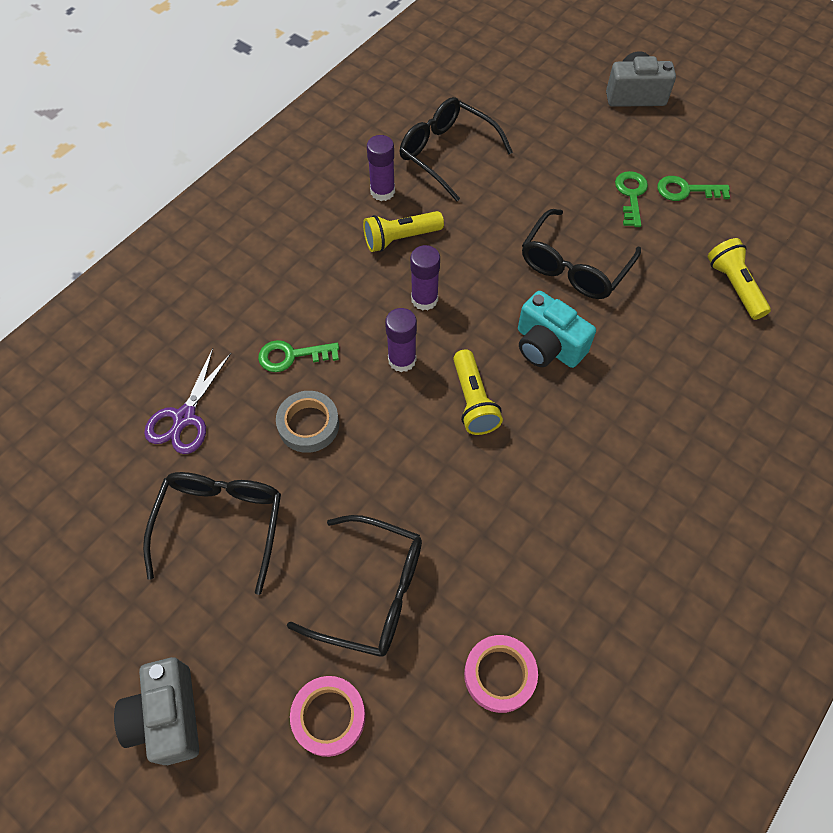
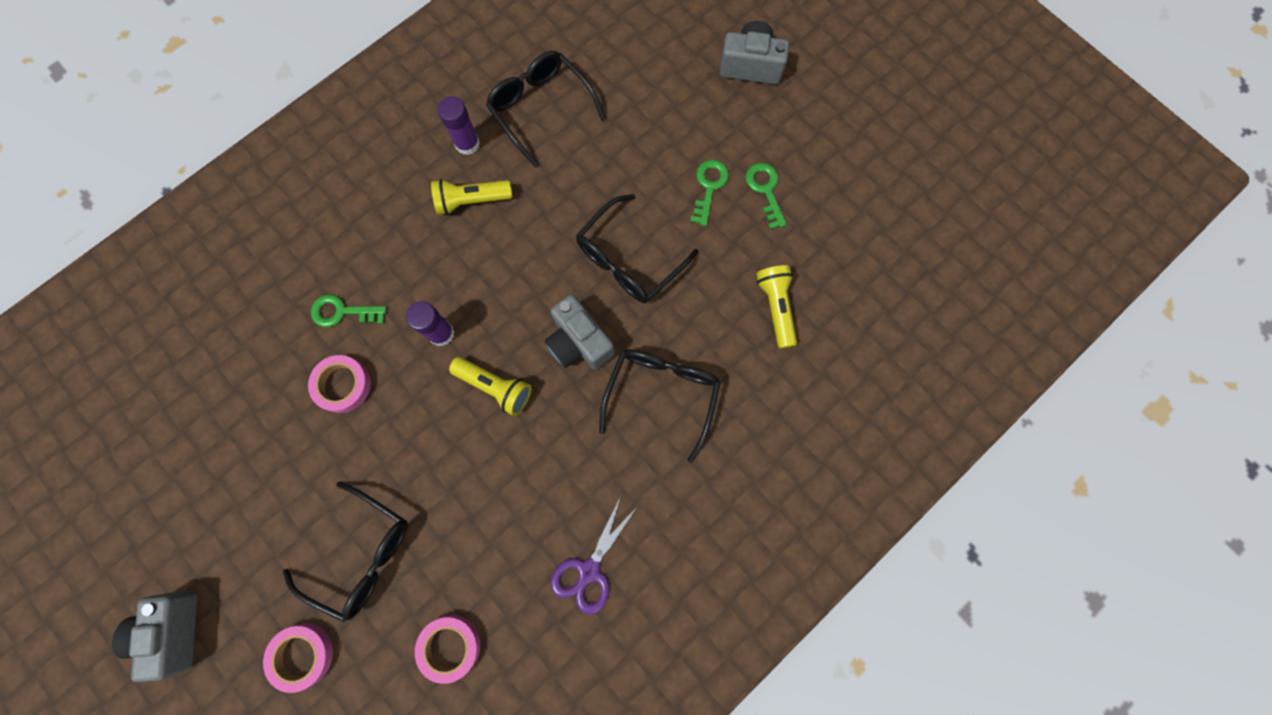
camera: 10 degrees right, 15 degrees up
black glasses [143,472,281,595] -> black glasses moved to [599,349,721,463]
purple scissors [144,348,231,454] -> purple scissors moved to [550,496,638,615]
grey tape [276,391,339,453] -> pink tape [308,355,371,413]
purple glue stick [410,245,440,311] -> none
yellow flashlight [453,349,503,435] -> yellow flashlight turned 60 degrees counterclockwise [449,357,531,416]
turquoise camera [518,291,596,368] -> grey camera [544,295,615,370]
green key [657,176,730,201] -> green key turned 60 degrees clockwise [746,163,787,229]

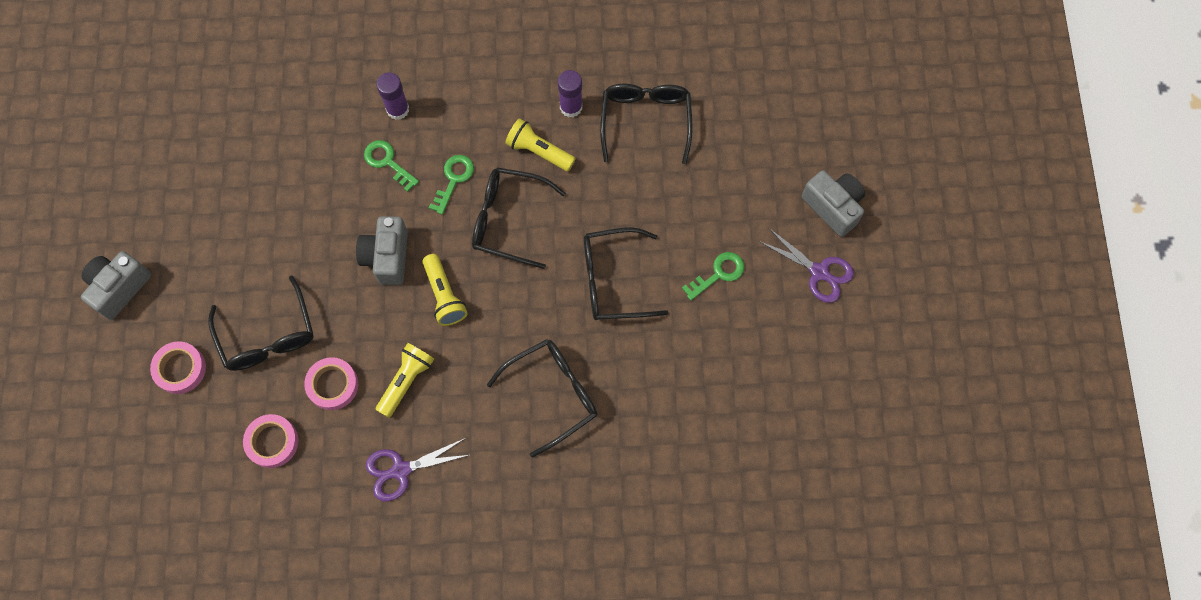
camera: 40 degrees right, 5 degrees down
pink tape [308,355,371,413] -> pink tape moved to [304,357,358,410]
purple glue stick [406,302,455,346] -> purple glue stick moved to [376,72,409,120]
grey camera [544,295,615,370] -> grey camera moved to [356,216,408,285]
green key [746,163,787,229] -> green key moved to [429,155,474,215]
yellow flashlight [756,265,797,348] -> yellow flashlight moved to [376,343,434,418]
none -> black glasses [472,167,566,269]
none -> purple scissors [759,228,854,303]

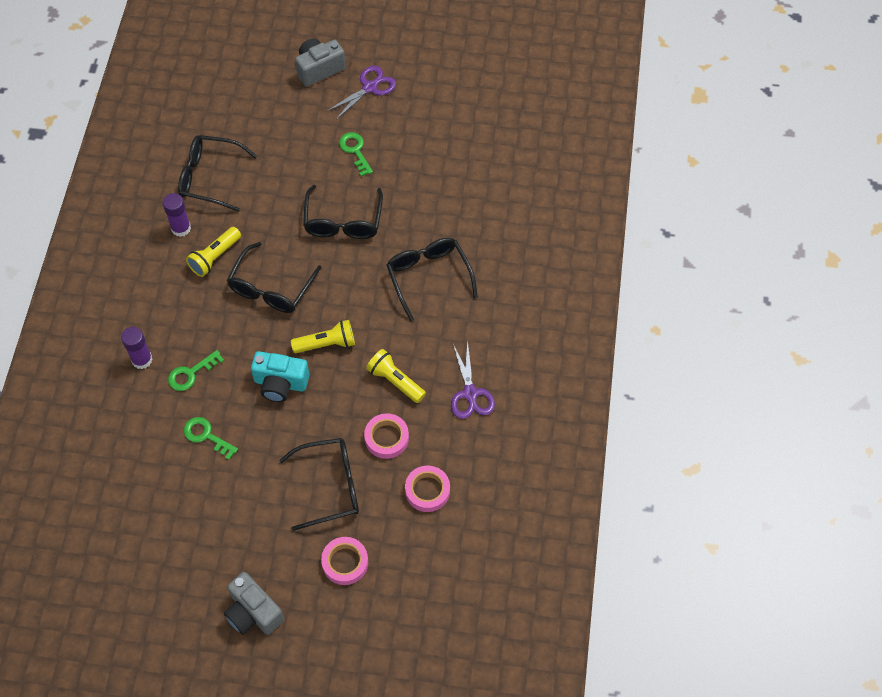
camera: 80 degrees left, 10 degrees down
grey camera [356,216,408,285] -> turquoise camera [251,351,310,402]
green key [429,155,474,215] -> green key moved to [184,417,238,460]

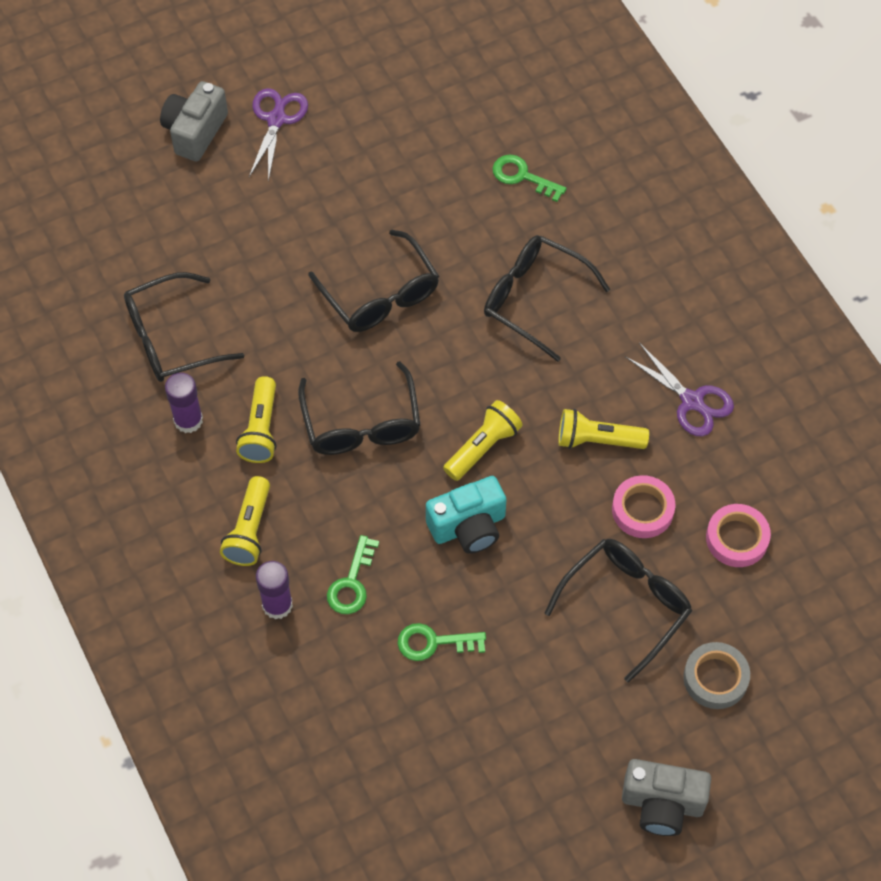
camera: 35 degrees left, 0 degrees up
pink tape [321,537,368,585] -> grey tape [683,642,750,709]
green key [339,132,373,177] -> green key moved to [493,155,567,202]
none -> yellow flashlight [220,476,270,566]

